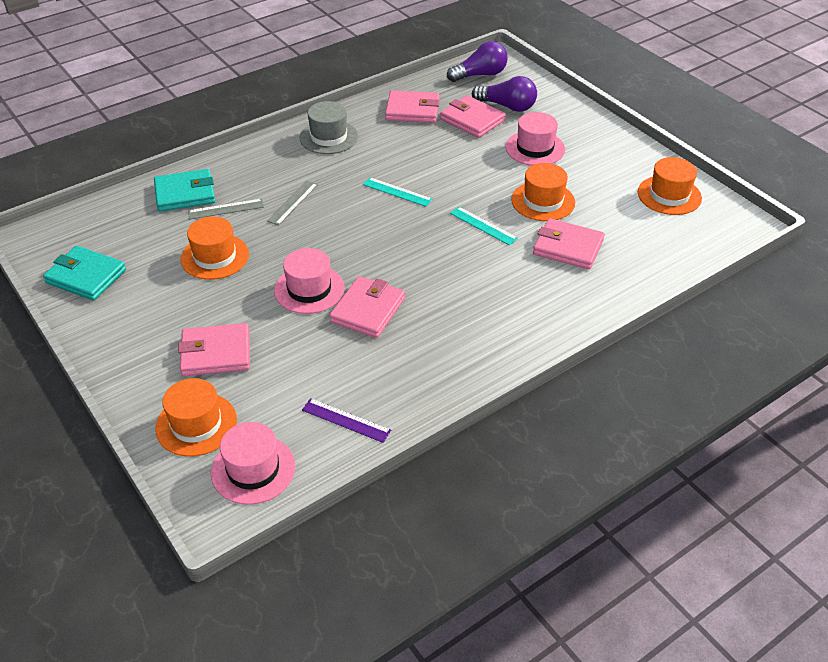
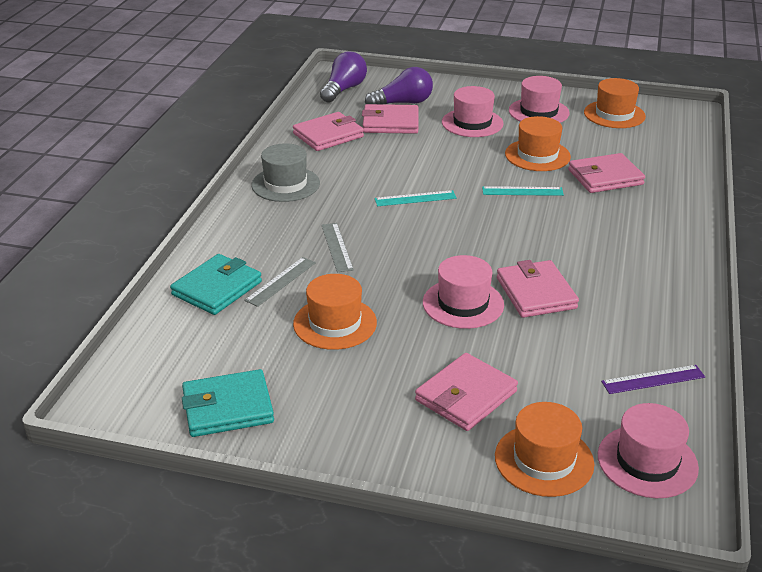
camera: 40 degrees left, 10 degrees down
none -> pink hat [509,76,570,123]

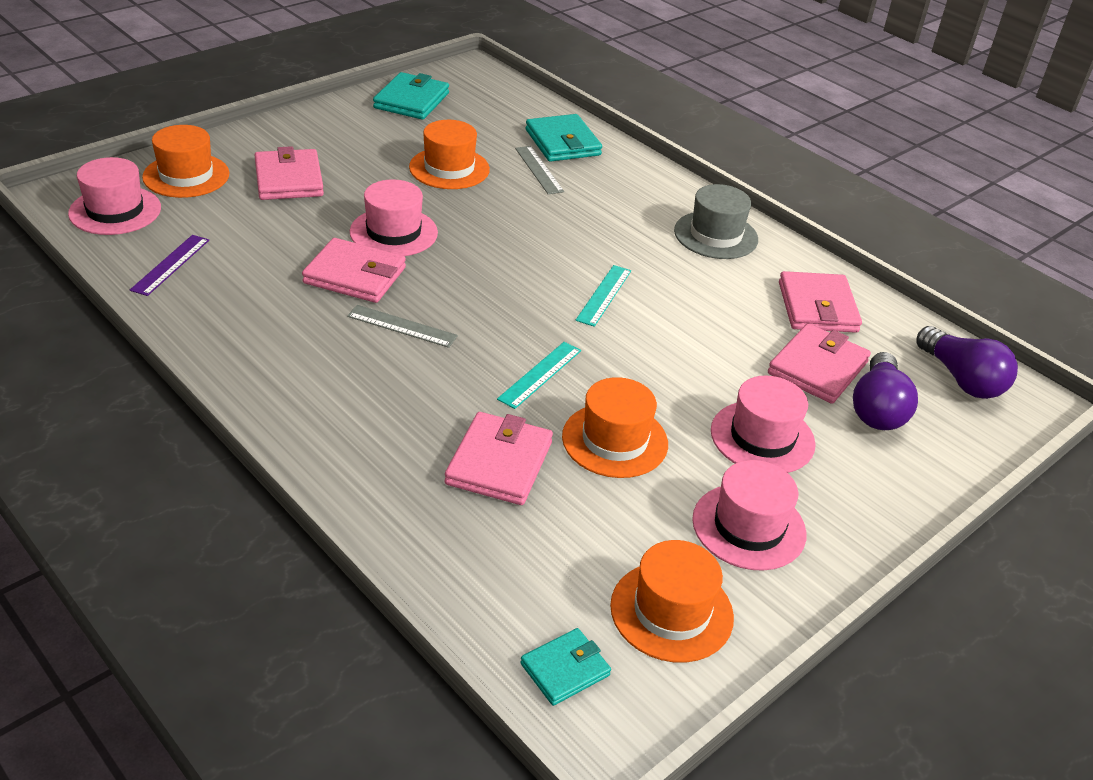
camera: 120 degrees right, 5 degrees up
grey ruler [321,223,354,272] -> grey ruler moved to [347,305,458,348]
none -> turquoise wallet [520,628,611,706]

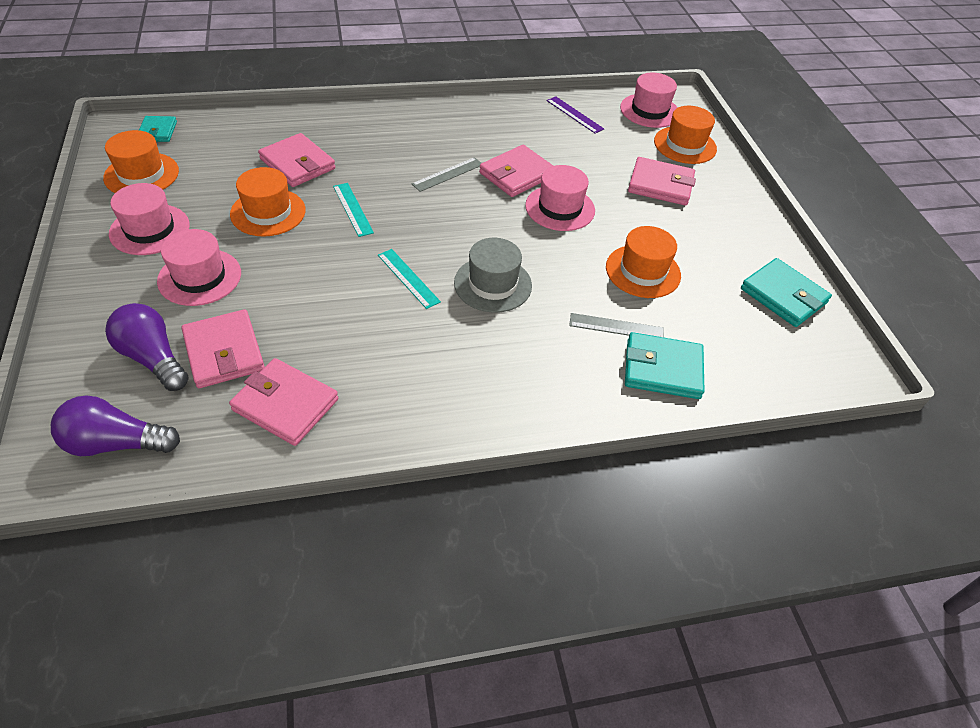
camera: 120 degrees right, 10 degrees up
grey hat [674,184,758,259] -> grey hat moved to [454,238,532,313]

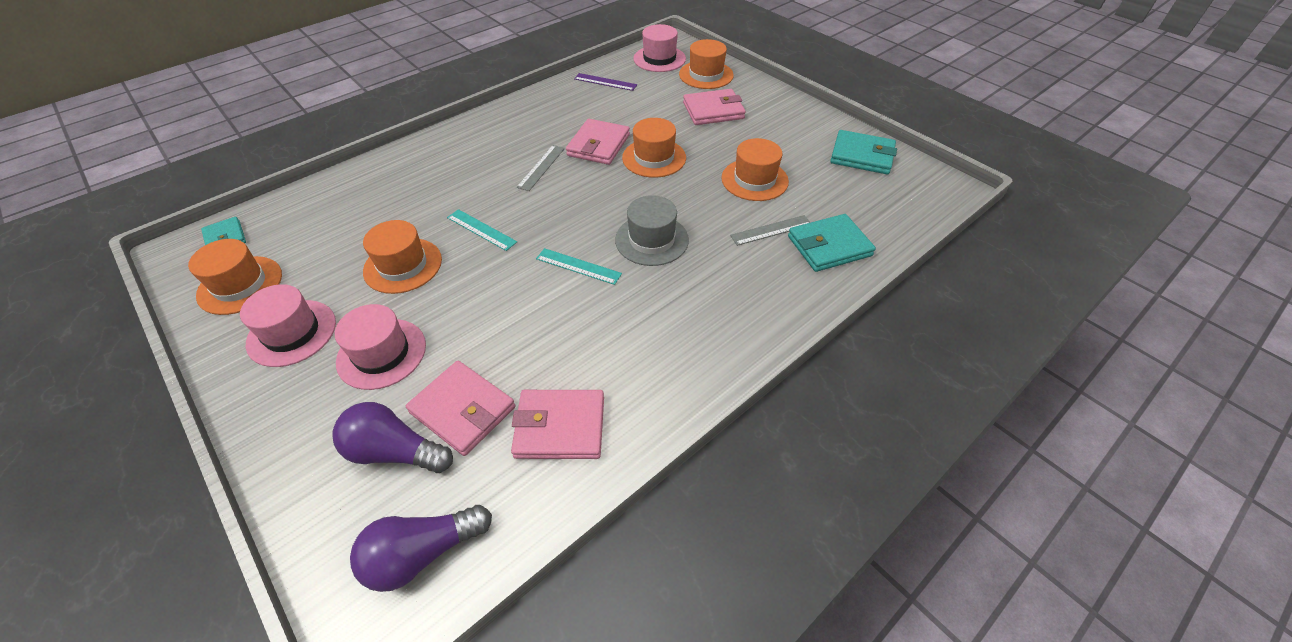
camera: 25 degrees left, 0 degrees up
pink wallet [258,133,335,187] -> none
pink hat [525,165,595,231] -> orange hat [622,118,686,178]

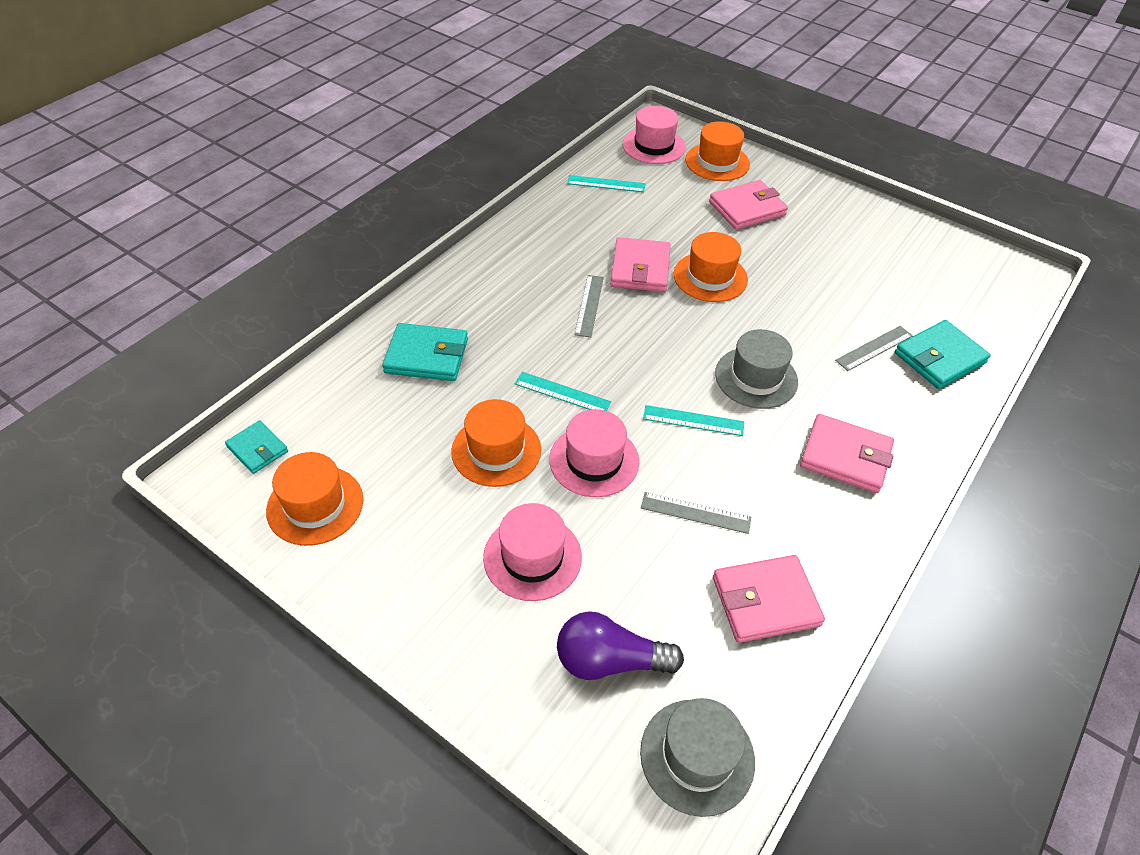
camera: 15 degrees left, 0 degrees up
pink hat [240,284,336,367] -> pink hat moved to [549,409,639,497]
purple light bulb [350,505,492,592] -> grey hat [640,698,755,817]
pink wallet [406,361,515,456] -> pink wallet moved to [800,414,894,493]
purple ruler [574,73,637,91] -> turquoise ruler [567,175,645,192]
orange hat [721,138,789,201] -> none
turquoise wallet [830,130,897,174] -> turquoise wallet moved to [382,323,468,381]
none -> grey ruler [641,492,751,534]

